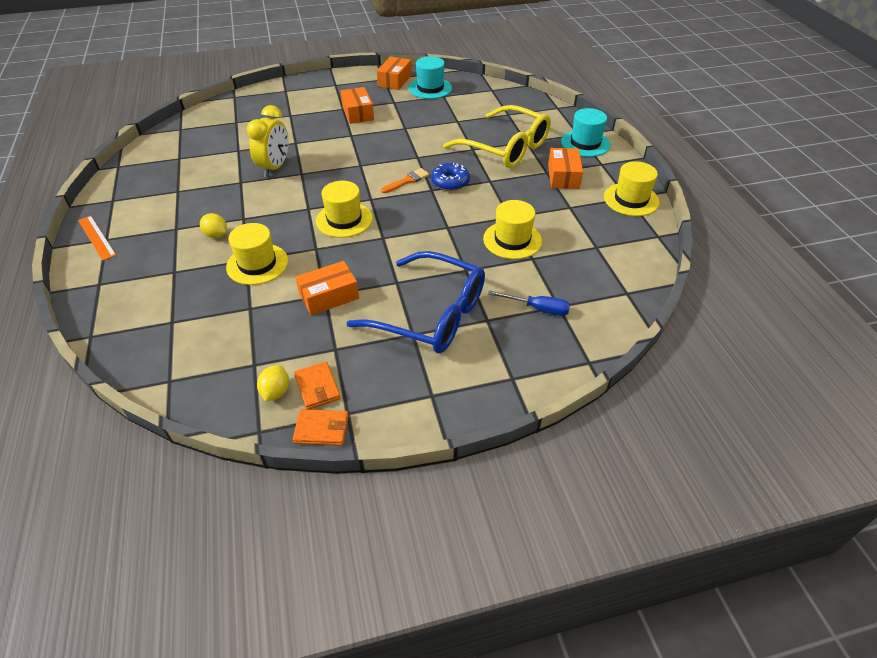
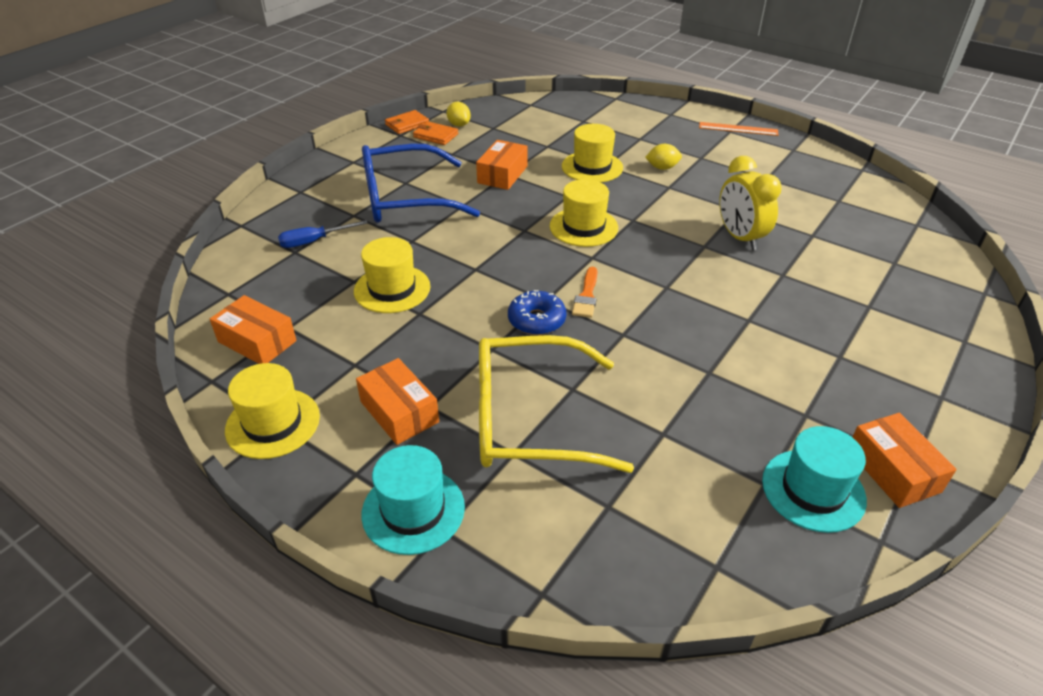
camera: 140 degrees right, 5 degrees down
orange box [341,87,374,124] -> orange box moved to [210,295,297,364]

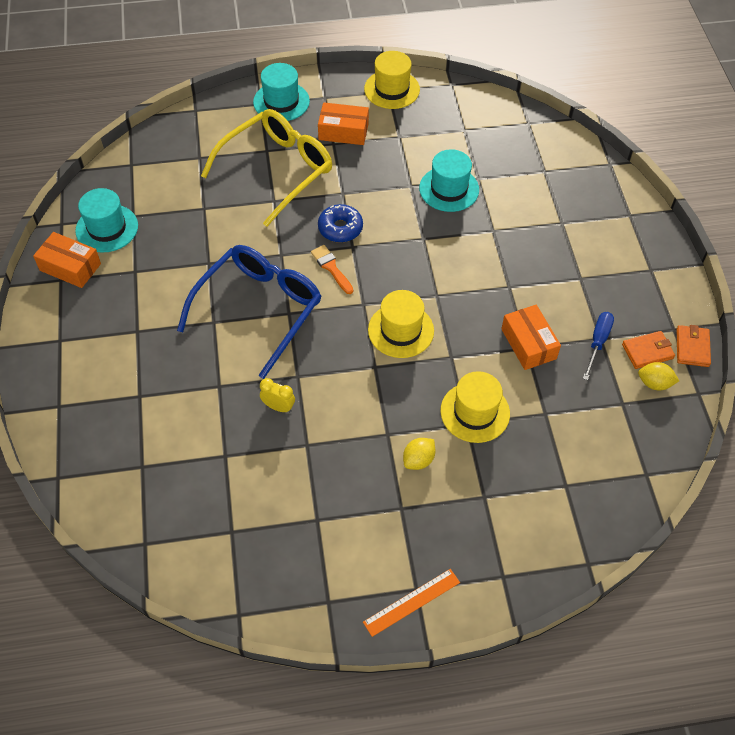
camera: 135 degrees right, 15 degrees up
orange box [210,295,297,364] -> none
blue screwdriver [278,220,368,248] -> blue screwdriver moved to [583,312,614,380]
yellow hat [354,237,431,313] -> turquoise hat [419,149,479,212]
blue glasses [362,144,480,223] -> blue glasses moved to [177,245,322,379]
yellow clock [719,156,782,251] -> yellow clock [260,378,295,413], size x0.54

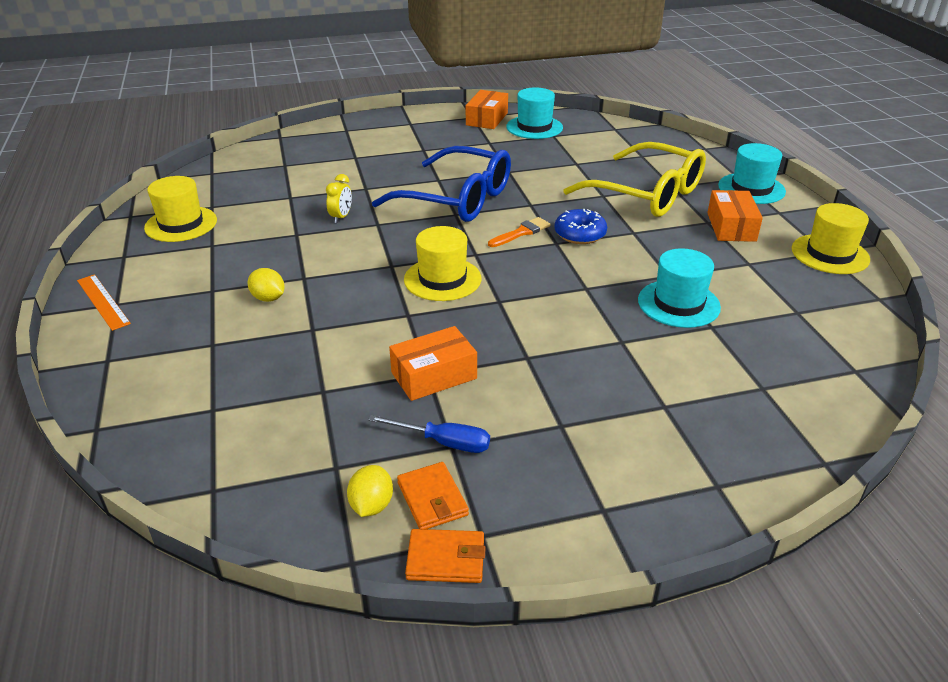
camera: 85 degrees right, 20 degrees down
yellow hat [440,371,510,443] -> yellow hat moved to [144,176,217,242]

